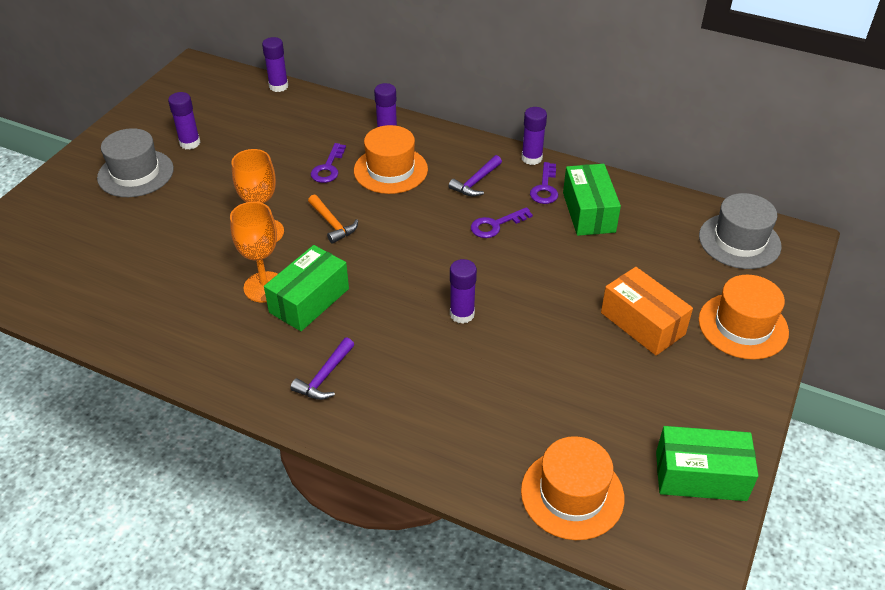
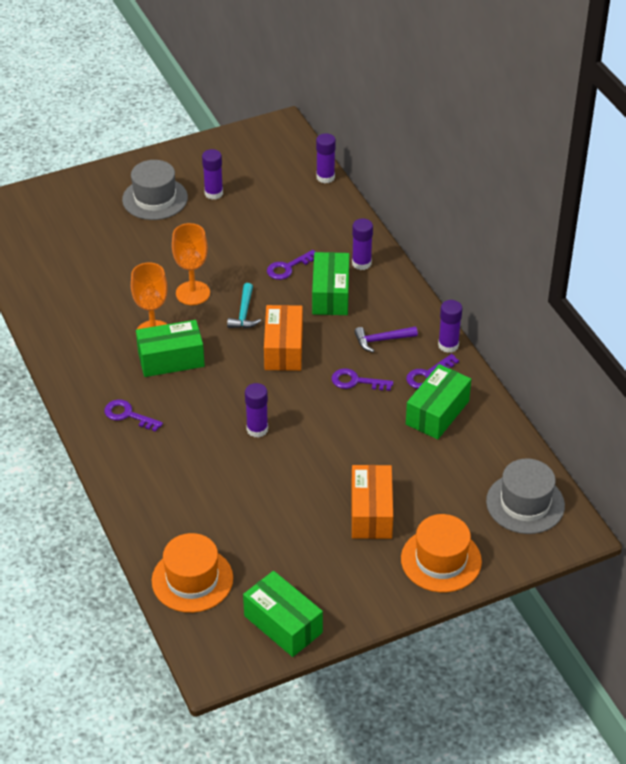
camera: 40 degrees right, 0 degrees up
purple hammer [290,338,354,400] -> purple key [104,399,163,432]
orange hammer [308,195,358,244] -> turquoise hammer [227,283,261,328]
orange hat [354,125,428,194] -> green box [312,252,349,315]
none -> orange box [264,305,303,371]

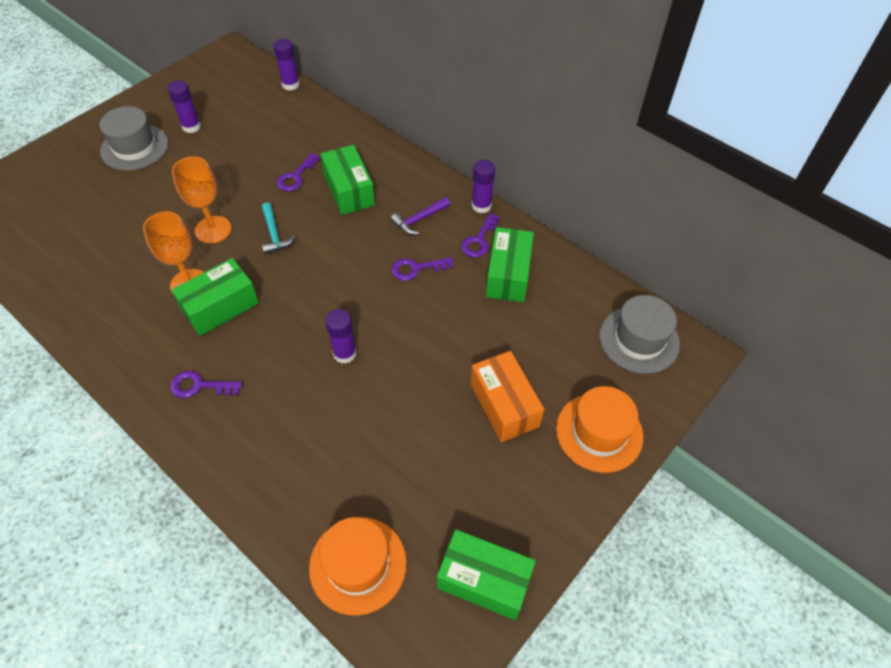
camera: 25 degrees left, 10 degrees up
orange box [264,305,303,371] -> none
purple glue stick [352,219,373,270] -> none

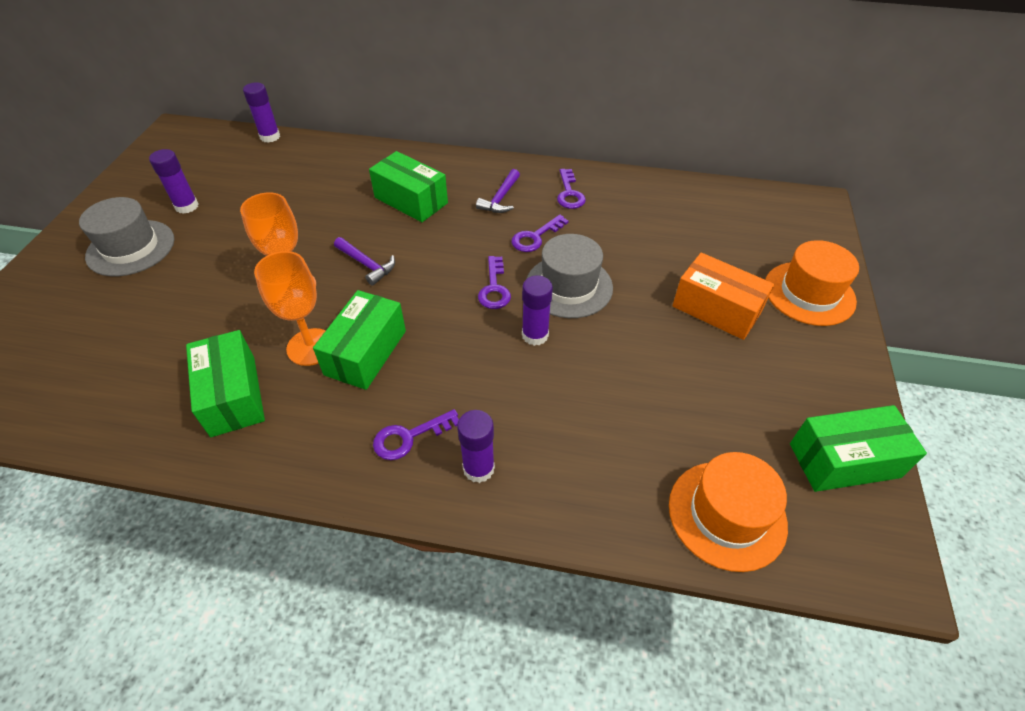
camera: 30 degrees left, 5 degrees down
turquoise hammer [262,203,295,254] -> purple hammer [334,237,395,286]
purple key [277,153,321,191] -> purple key moved to [478,256,511,309]
purple glue stick [472,160,495,213] -> purple glue stick moved to [457,410,495,483]
green box [486,227,534,302] -> green box moved to [186,330,265,437]
grey hat [599,295,680,374] -> grey hat moved to [527,234,613,318]

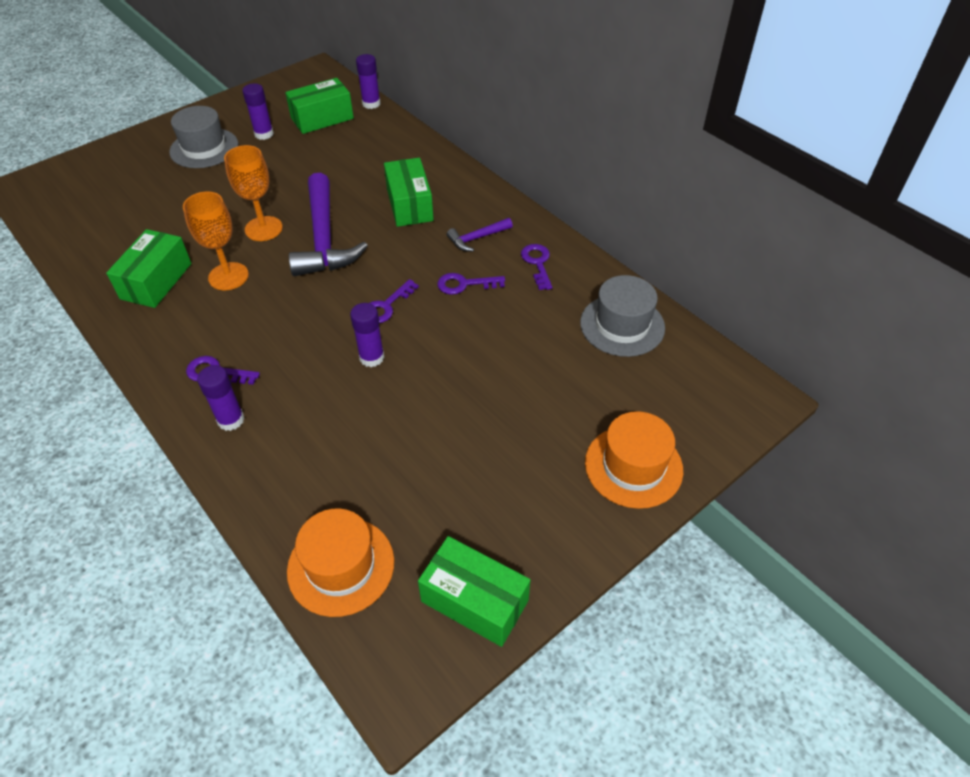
camera: 40 degrees right, 0 degrees up
green box [313,290,406,390] -> green box moved to [285,78,354,134]
purple hammer [334,237,395,286] -> purple hammer [289,173,368,276], size x2.12
grey hat [527,234,613,318] -> grey hat moved to [580,275,665,357]
purple key [557,169,586,209] -> purple key turned 135 degrees clockwise [521,244,552,290]
orange box [672,253,774,340] -> none

